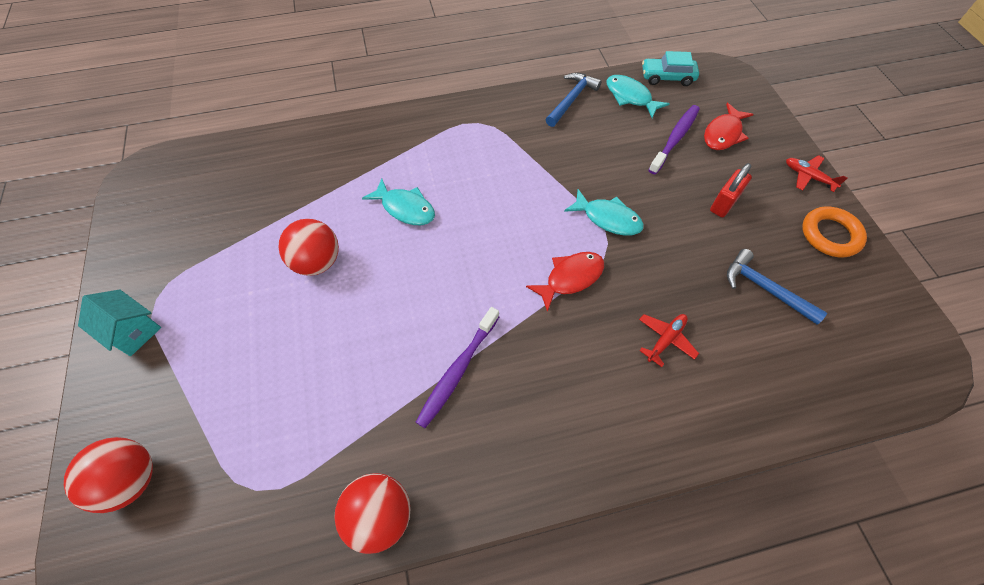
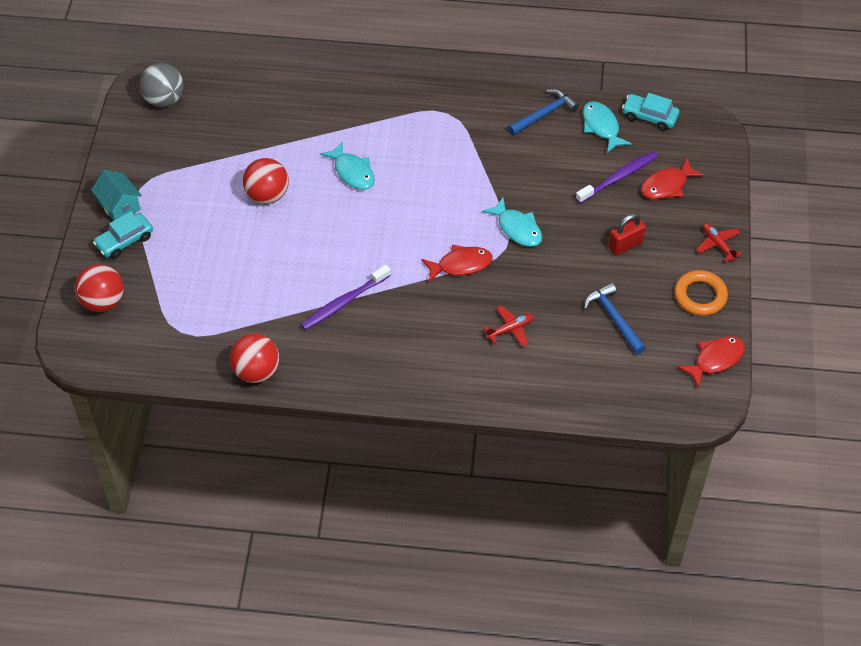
camera: 20 degrees right, 5 degrees down
none -> turquoise car [93,211,153,259]
none -> grey ball [139,63,184,107]
none -> red fish [678,336,745,388]

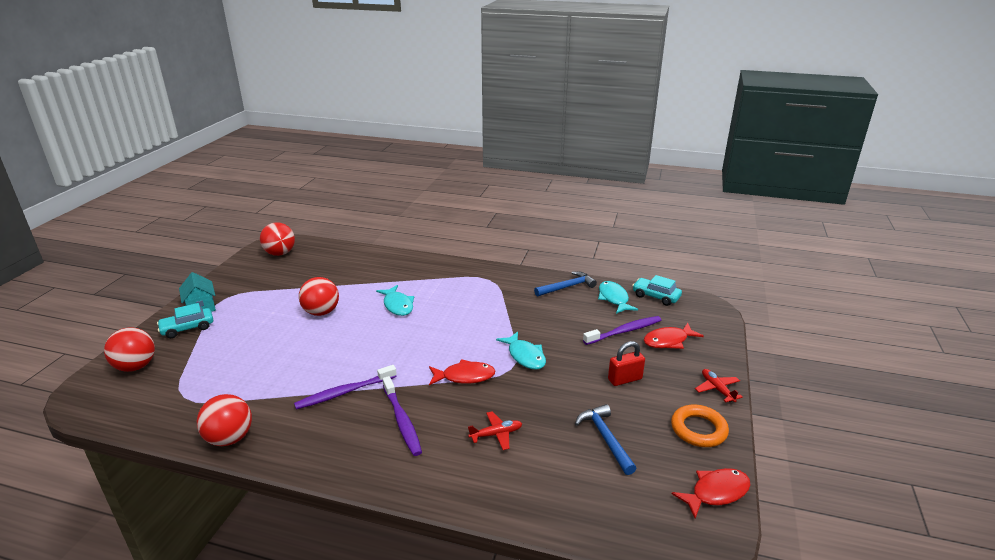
camera: 10 degrees right, 25 degrees down
grey ball [139,63,184,107] -> red ball [260,222,295,256]
none -> purple toothbrush [383,376,422,456]

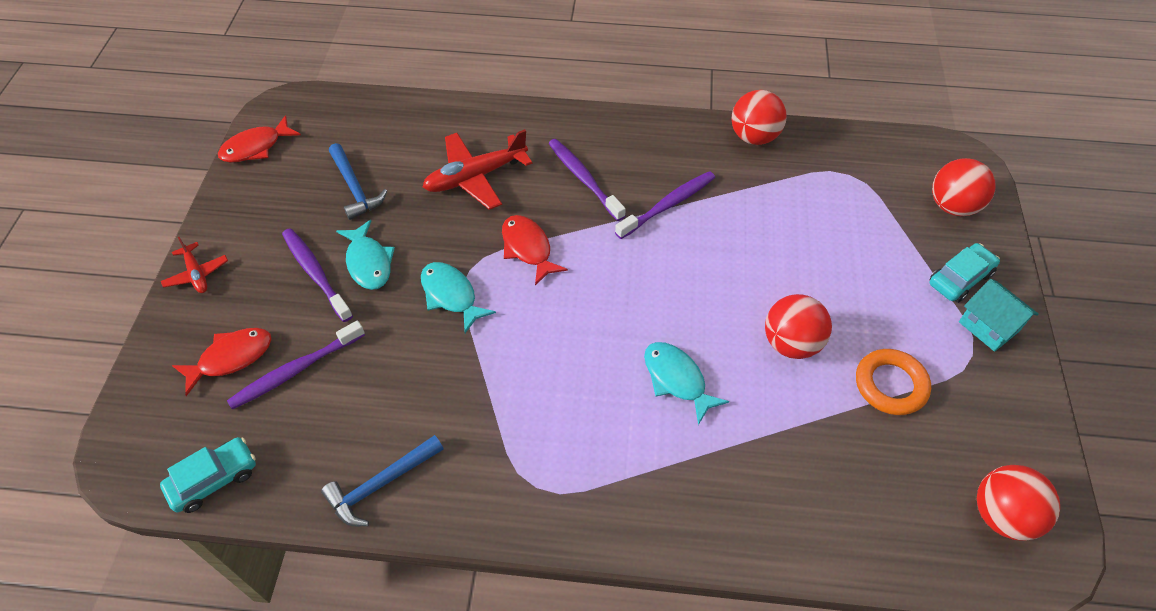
camera: 170 degrees right, 25 degrees up
red fish [429,359,495,385] -> red fish turned 75 degrees clockwise [502,215,568,285]
red plane [468,411,522,450] -> red plane [423,129,533,210], size x1.82
turquoise fish [598,281,638,314] -> turquoise fish moved to [336,220,395,290]
red padlock [608,341,645,386] -> purple toothbrush [282,228,353,322]
turquoise car [632,275,682,306] -> turquoise car turned 60 degrees counterclockwise [160,437,256,513]
orange ring [671,405,729,447] -> orange ring moved to [856,349,931,415]

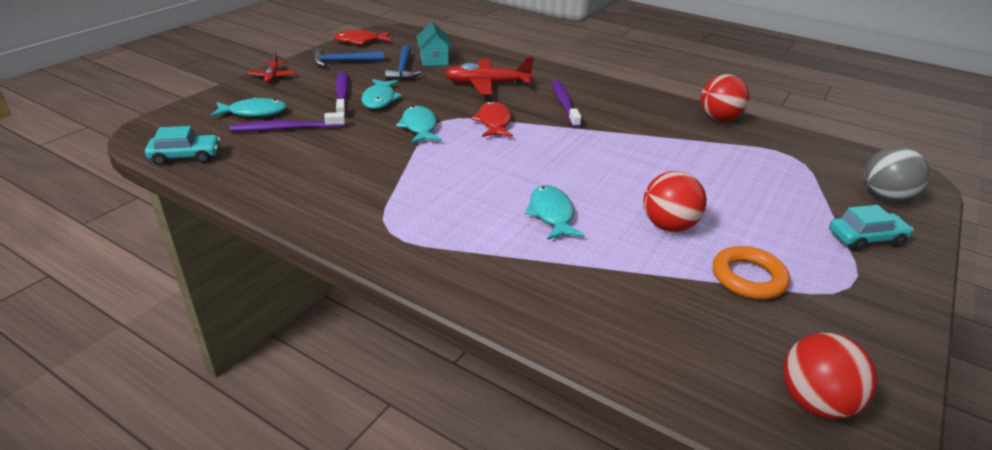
camera: 25 degrees right, 20 degrees down
red fish [172,328,272,396] -> turquoise fish [210,97,287,117]
blue hammer [321,435,444,526] -> blue hammer moved to [313,48,384,67]
purple toothbrush [615,171,715,239] -> none
red ball [932,158,996,216] -> grey ball [864,146,929,202]
turquoise house [959,279,1039,352] -> turquoise house moved to [416,21,452,66]

